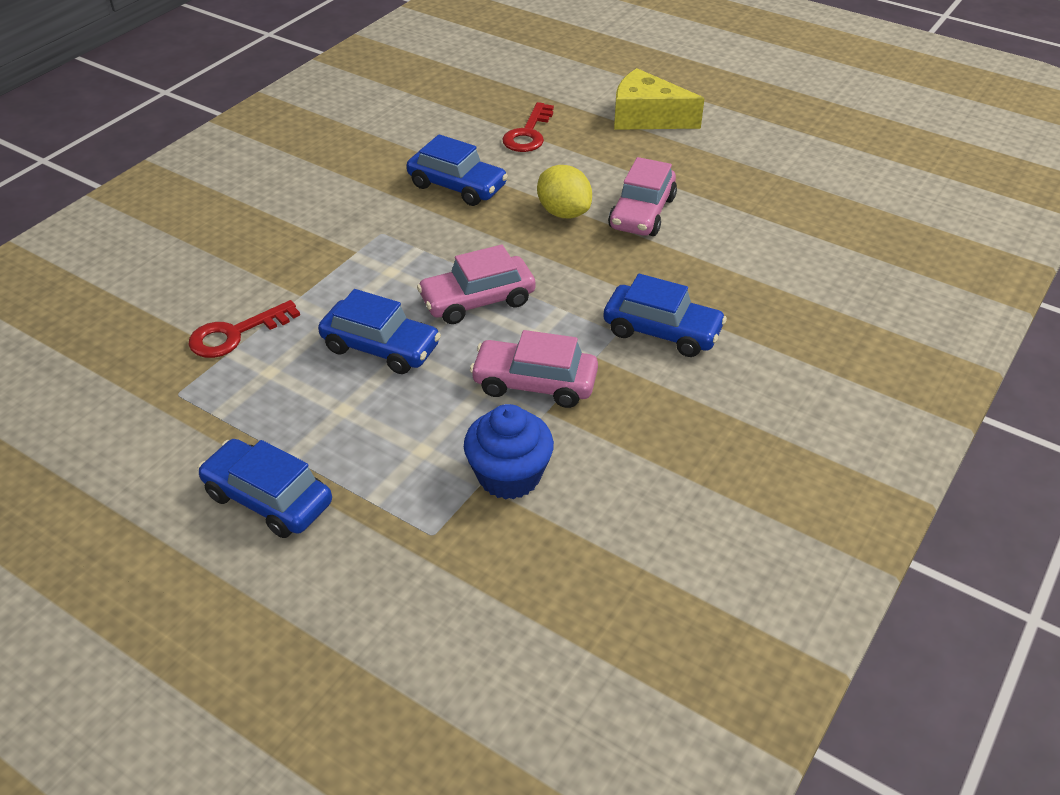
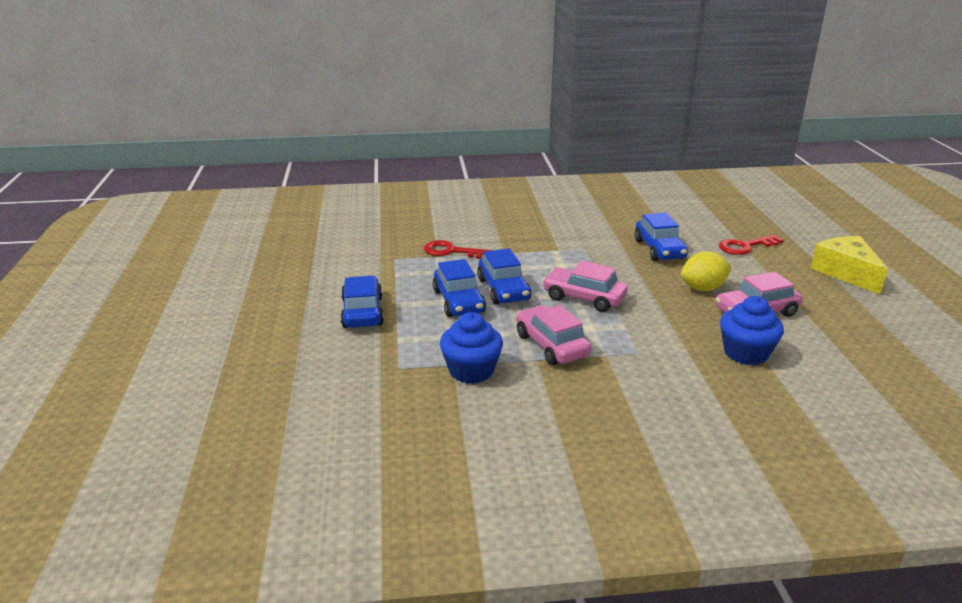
camera: 50 degrees right, 15 degrees down
yellow lemon [537,165,592,218] -> yellow lemon turned 60 degrees clockwise [681,251,732,291]
blue car [603,274,727,357] -> blue car moved to [433,259,486,317]
none -> blue cupcake [720,296,784,365]

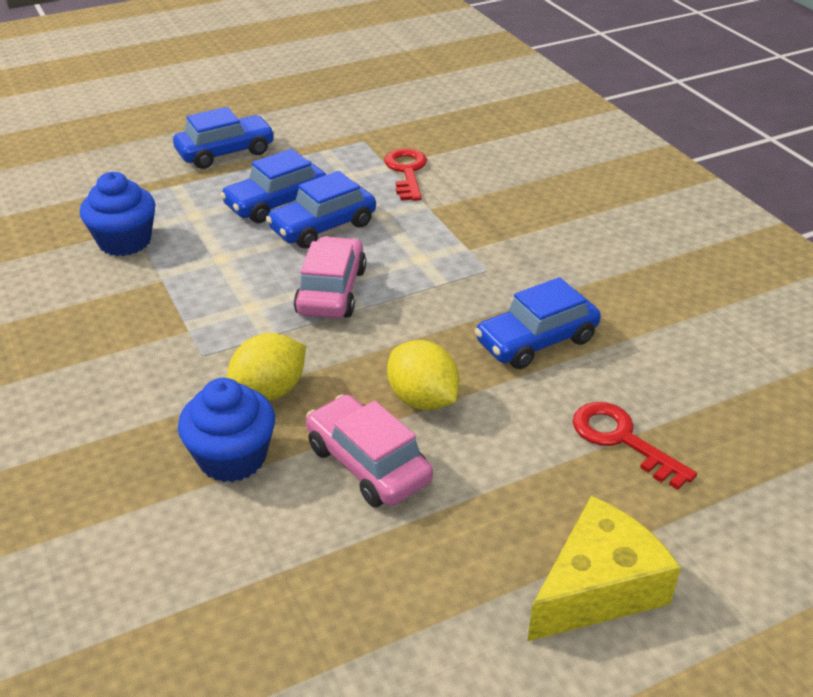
camera: 70 degrees right, 10 degrees up
pink car [516,305,591,365] -> none
none -> yellow lemon [226,333,306,401]

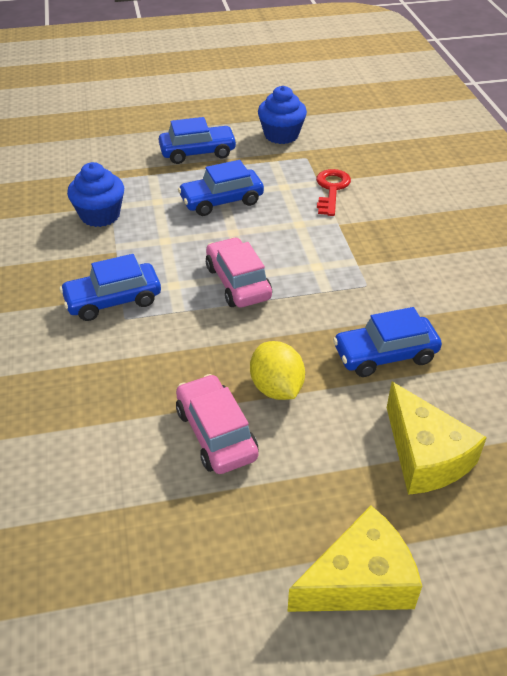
camera: 15 degrees right, 5 degrees up
blue cupcake [178,378,275,482] -> blue cupcake moved to [258,86,307,144]
yellow lemon [226,333,306,401] -> none
blue car [266,171,376,249] -> blue car moved to [60,254,161,321]
pink car [294,236,366,319] -> pink car turned 45 degrees counterclockwise [206,237,272,307]
red key [573,402,697,490] -> yellow cheese [387,382,487,495]

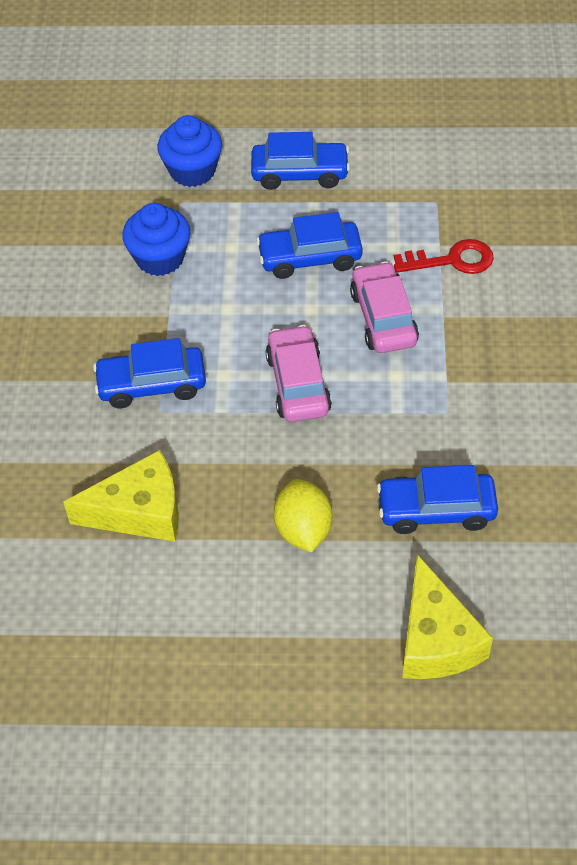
camera: 15 degrees right, 10 degrees up
pink car [176,374,258,474] -> pink car moved to [350,261,419,353]
blue cupcake [258,86,307,144] -> blue cupcake moved to [158,115,222,187]
yellow cheese [287,506,422,612] -> yellow cheese moved to [63,450,179,542]
red key [316,169,351,216] -> red key turned 60 degrees clockwise [394,239,494,274]

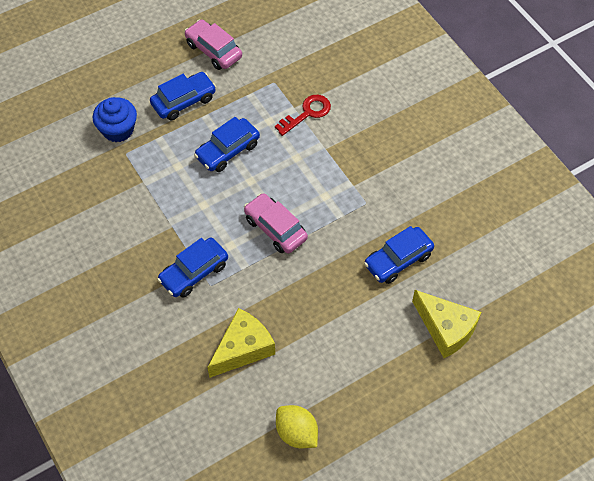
camera: 35 degrees left, 5 degrees up
blue cupcake [122,203,190,276] -> none
yellow lemon [274,479,332,553] -> yellow lemon moved to [276,405,318,448]
pink car [350,261,419,353] -> pink car moved to [184,20,242,70]

